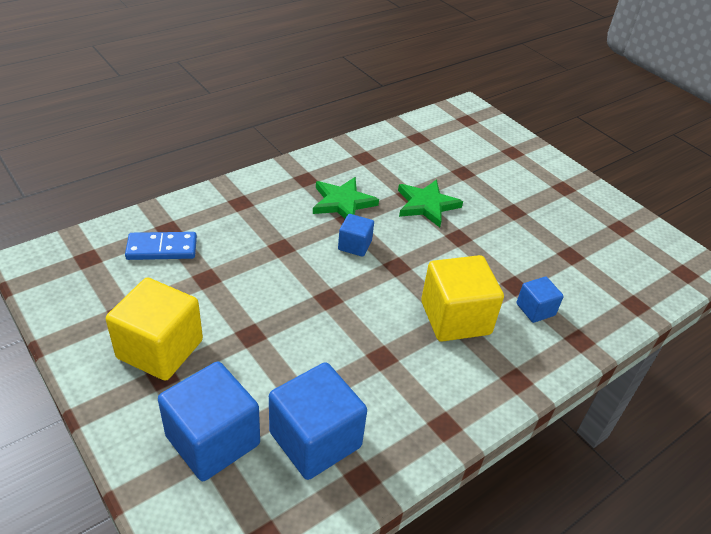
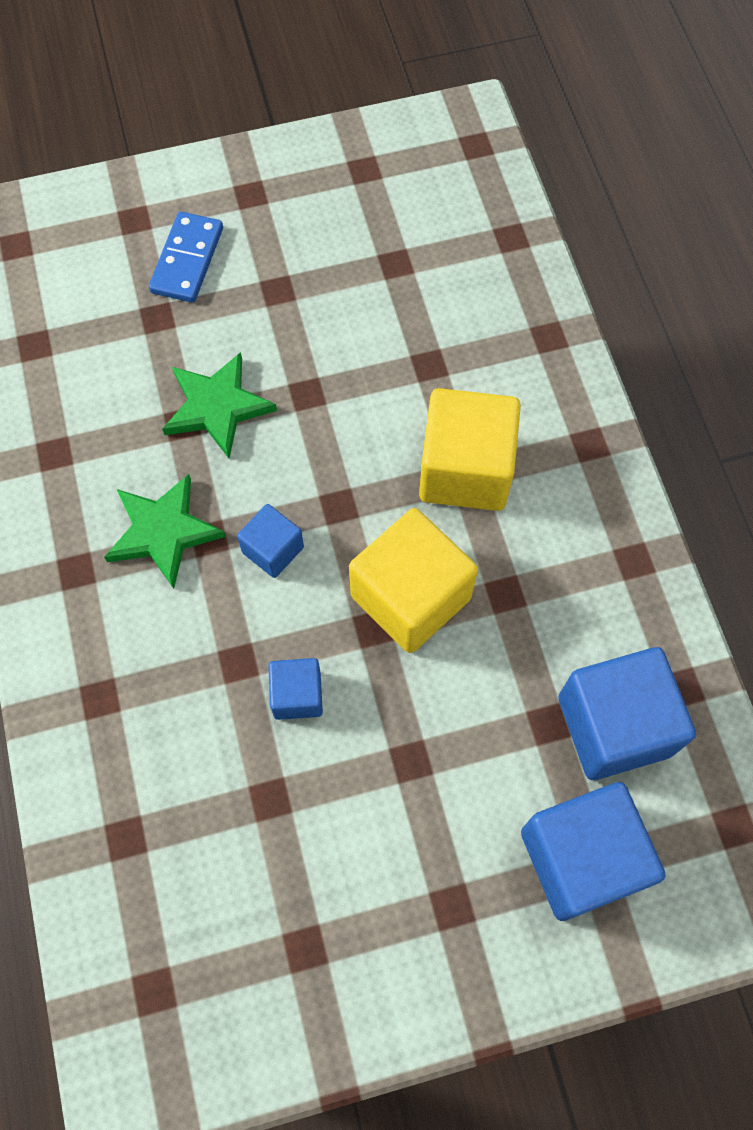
camera: 65 degrees left, 25 degrees up
yellow cube [106,278,203,381] -> yellow cube moved to [349,508,478,653]
blue domino [125,232,197,260] -> blue domino moved to [149,212,223,302]
blue cube [516,277,564,323] -> blue cube moved to [268,658,323,720]

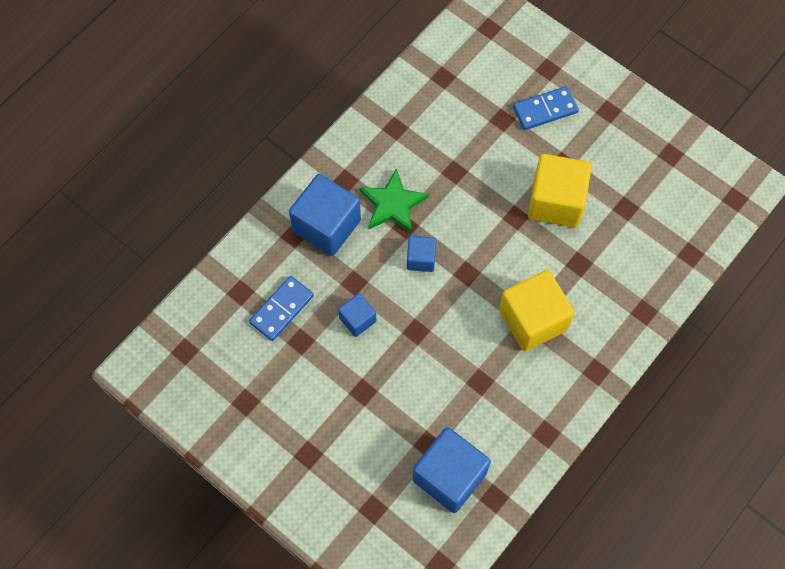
camera: 55 degrees right, 0 degrees up
green star [162,352,277,458] -> none
yellow cube [349,508,478,653] -> yellow cube moved to [528,154,592,227]
blue cube [521,782,666,921] -> blue cube moved to [289,174,361,256]
none -> blue domino [249,276,314,341]

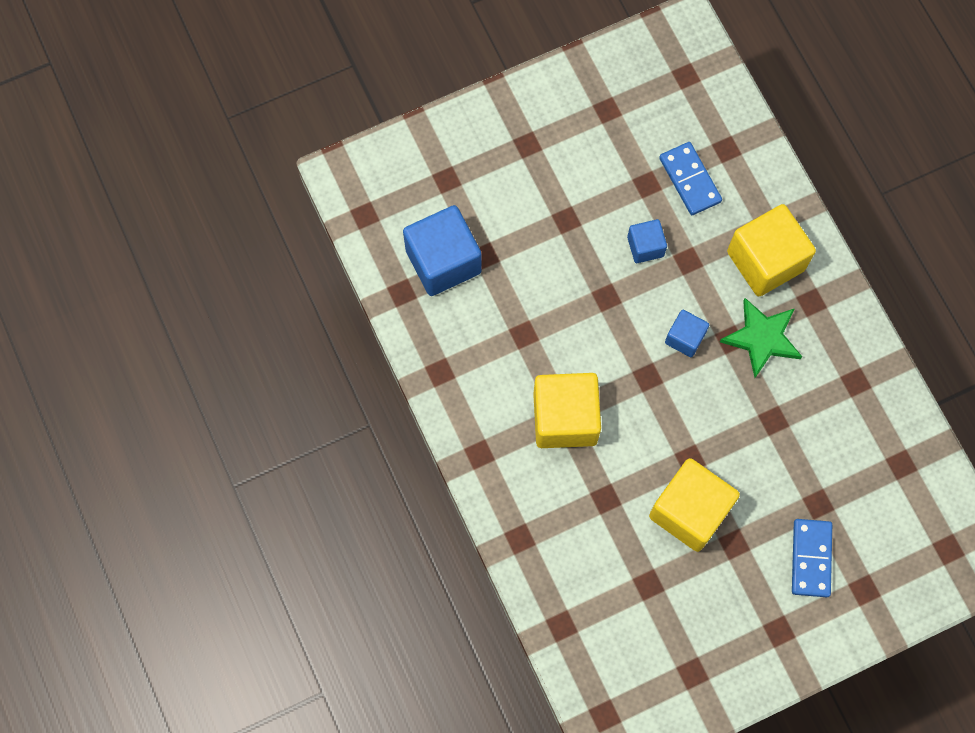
camera: 115 degrees right, 5 degrees up
blue cube [289,174,361,256] -> yellow cube [727,204,816,296]

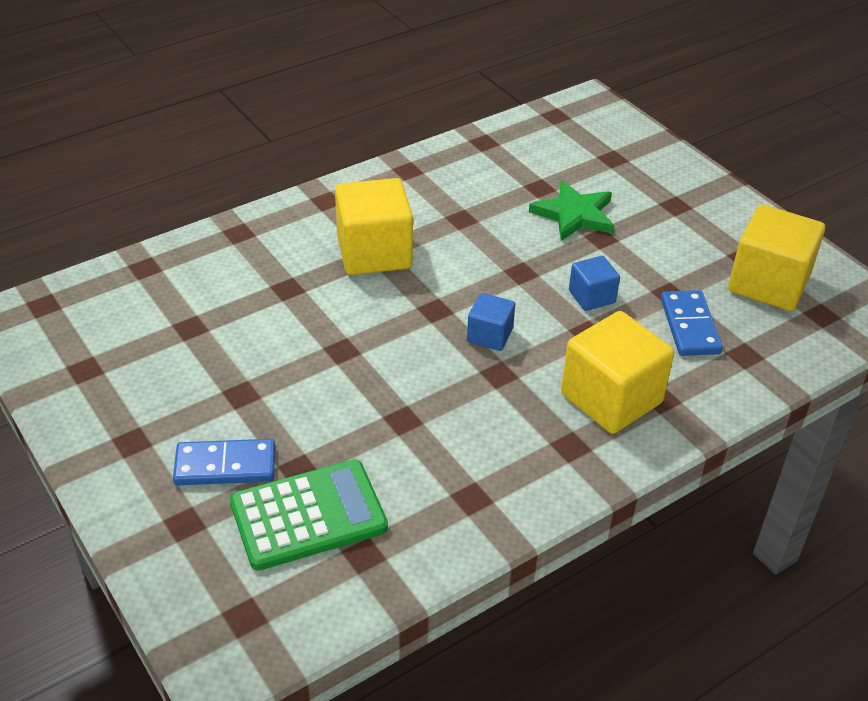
camera: 80 degrees right, 30 degrees down
blue cube [403,205,482,296] -> none
yellow cube [649,458,740,552] -> yellow cube moved to [728,205,825,311]
blue domino [659,142,722,215] -> blue domino turned 60 degrees counterclockwise [661,290,723,356]
green star [720,298,802,378] -> green star moved to [529,180,614,241]
none -> green calculator [230,460,388,571]

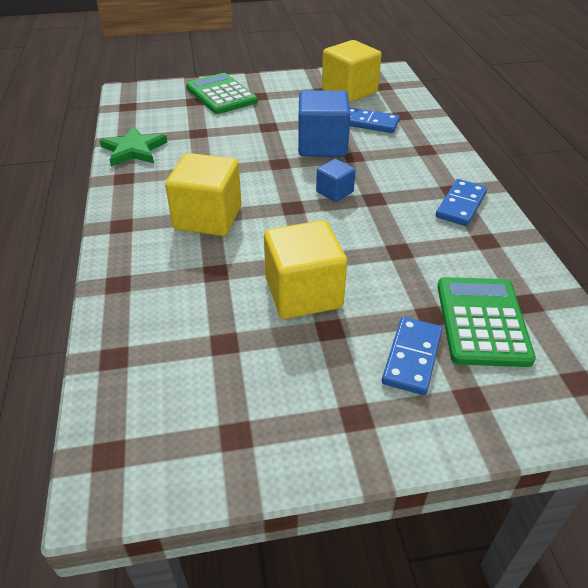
camera: 65 degrees left, 0 degrees up
green star [529,180,614,241] -> green star moved to [100,126,167,167]
yellow cube [561,311,674,434] -> yellow cube moved to [264,220,347,319]
blue cube [569,256,620,311] -> blue cube [298,90,351,157], size x1.90
none -> green calculator [186,73,258,114]
none -> blue domino [436,179,487,226]

